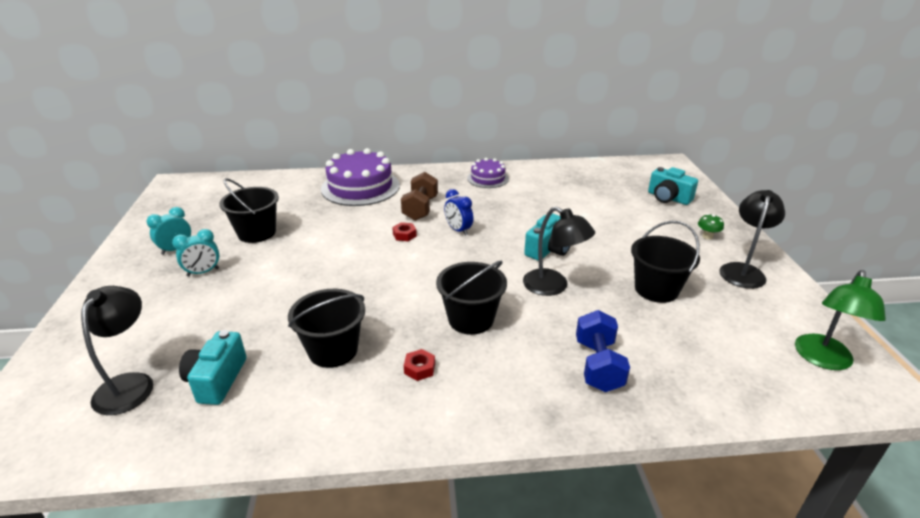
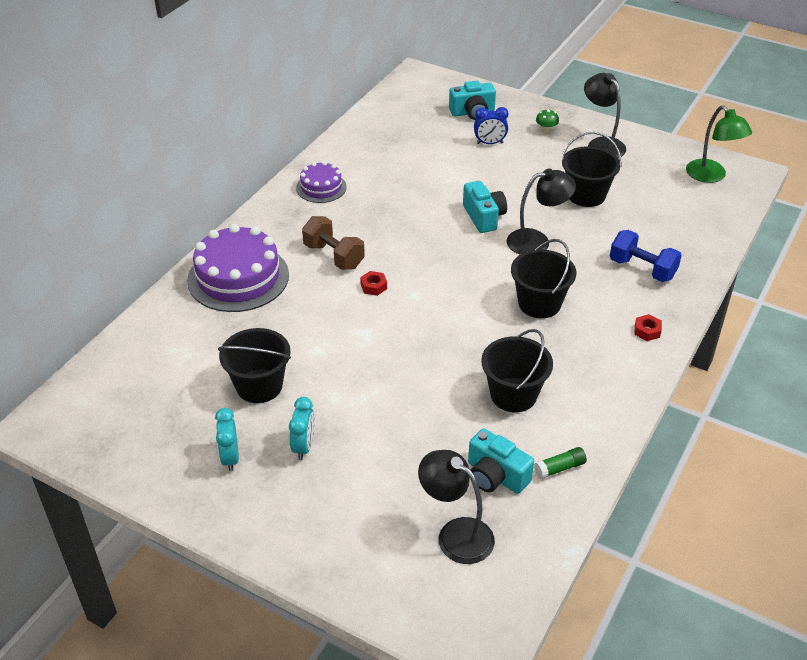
camera: 55 degrees left, 10 degrees up
red nut [404,349,435,381] -> red nut moved to [634,314,662,341]
blue clock [444,189,473,236] -> blue clock moved to [474,107,508,144]
none -> green glue stick [534,447,587,479]

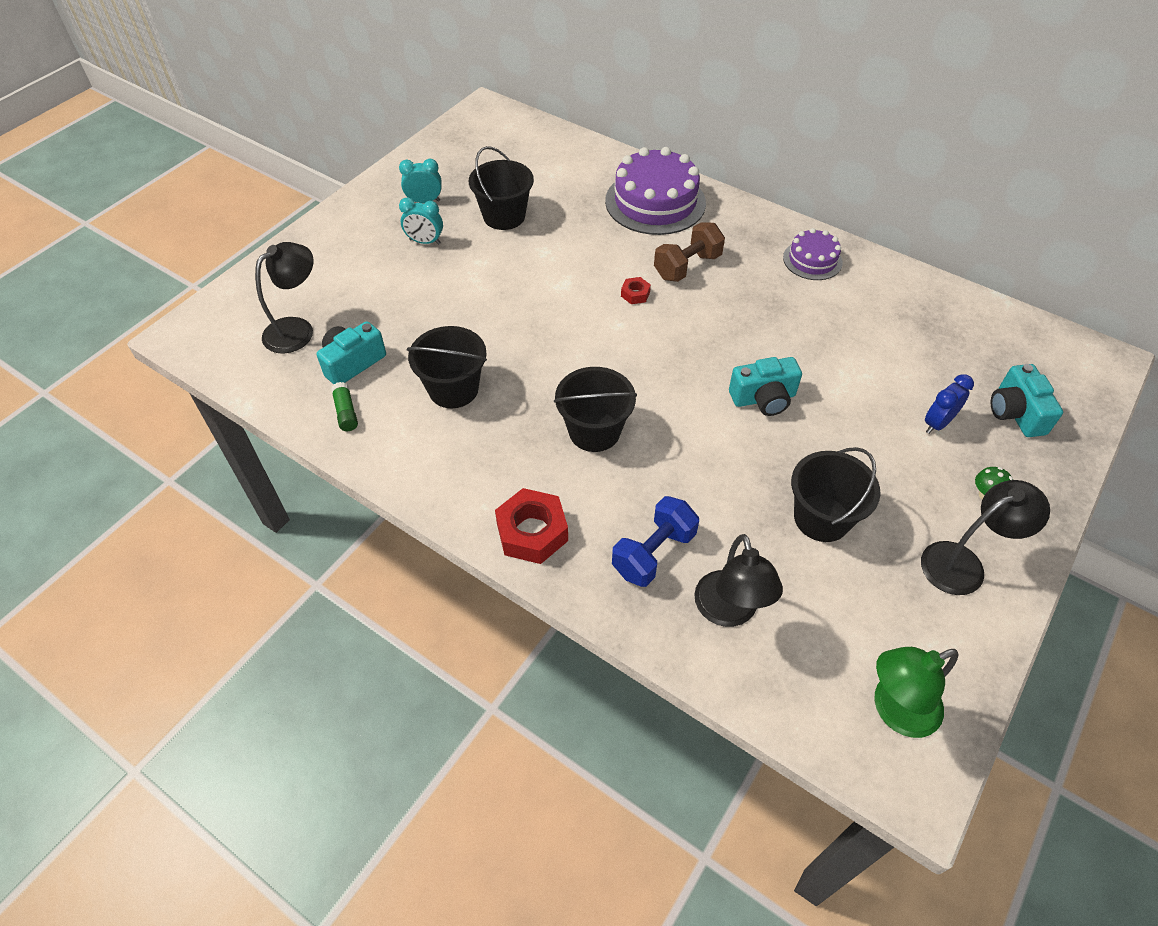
camera: 95 degrees right, 10 degrees up
blue clock [474,107,508,144] -> blue clock turned 45 degrees clockwise [925,374,974,434]
black lamp [507,169,576,254] -> black lamp moved to [694,534,783,627]
red nut [634,314,662,341] -> red nut [495,488,568,564], size x2.01

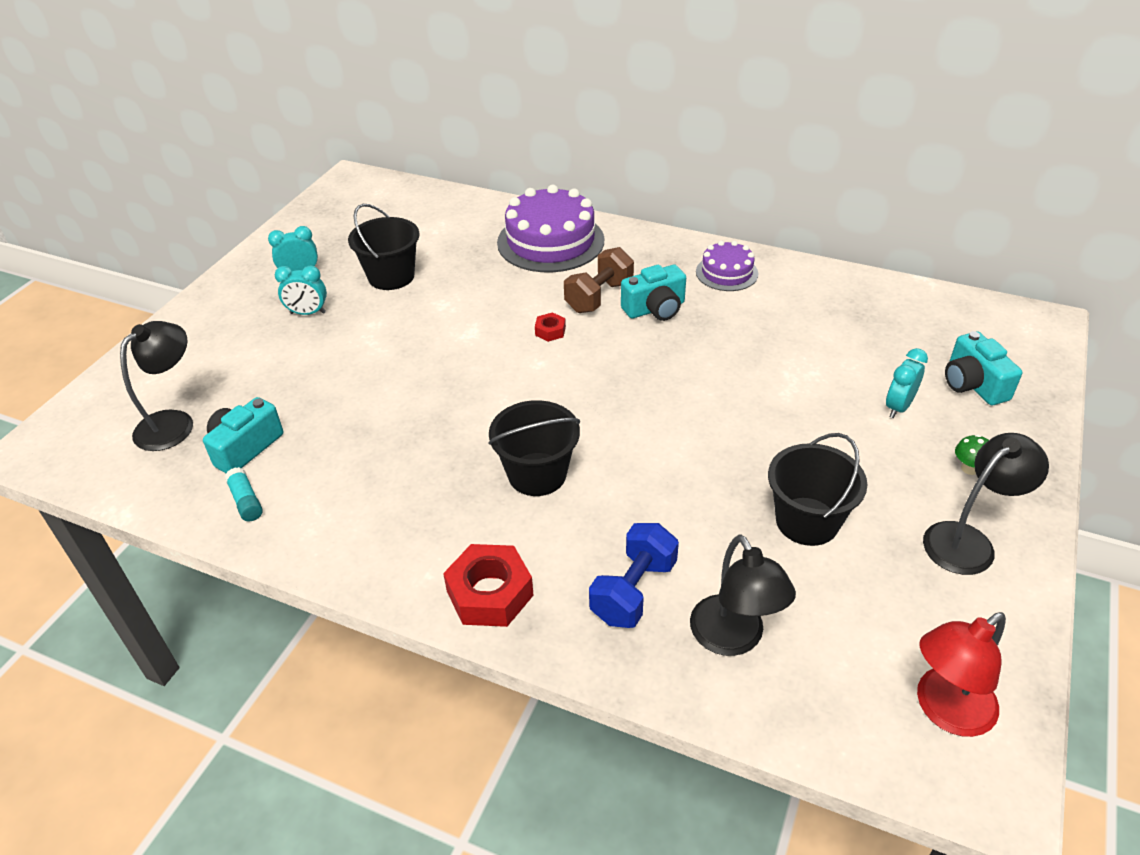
camera: 10 degrees left, 10 degrees down
green glue stick [331,382,358,431] -> turquoise glue stick [225,467,263,521]
black bucket [407,326,487,408] -> none
turquoise camera [729,357,802,416] -> turquoise camera moved to [621,265,686,321]
green lamp [874,647,959,738] -> red lamp [917,612,1006,737]
blue clock [925,374,974,434] -> turquoise clock [886,348,928,418]

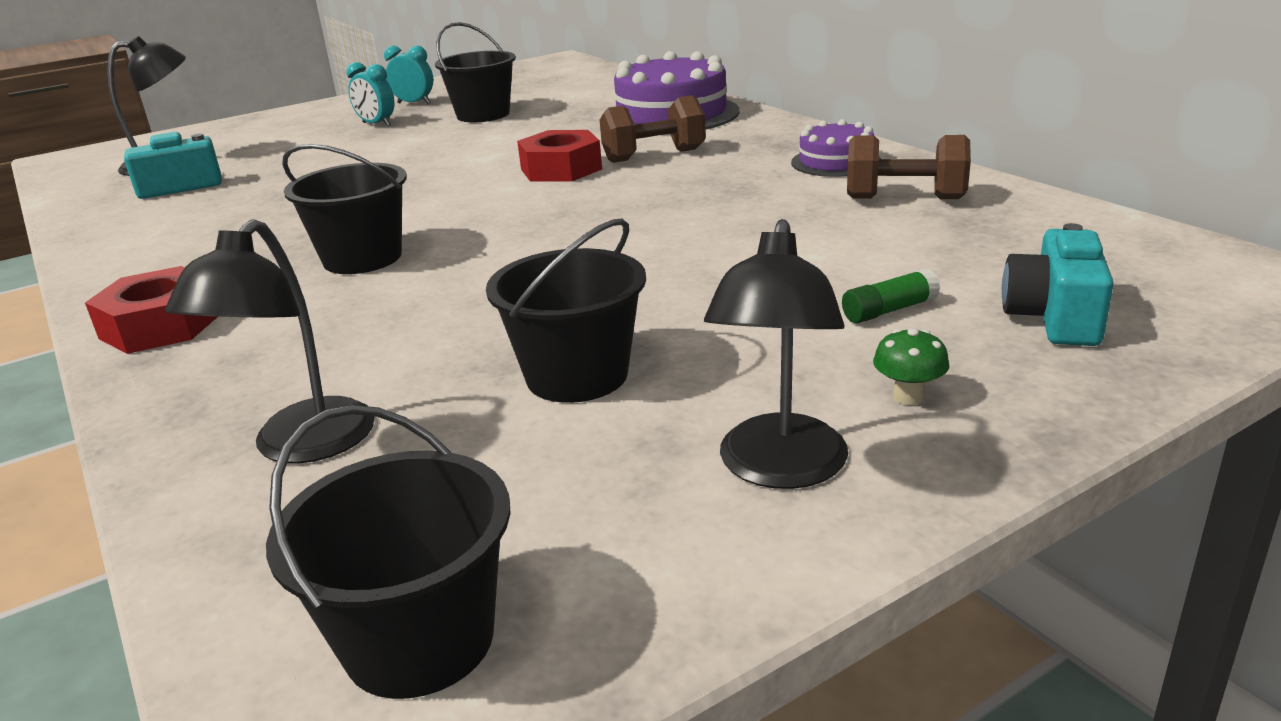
camera: 35 degrees right, 15 degrees down
turquoise glue stick [225,467,263,521] -> none
red nut [535,312,566,342] -> red nut [517,130,602,182], size x2.01
blue dumbbell [589,523,679,628] -> none
turquoise camera [621,265,686,321] -> none
turquoise clock [886,348,928,418] -> green glue stick [842,268,940,323]
red lamp [917,612,1006,737] -> black bucket [266,405,511,699]
black lamp [923,433,1049,575] -> black lamp turned 105 degrees clockwise [704,219,848,489]
none -> brown dumbbell [847,135,971,199]

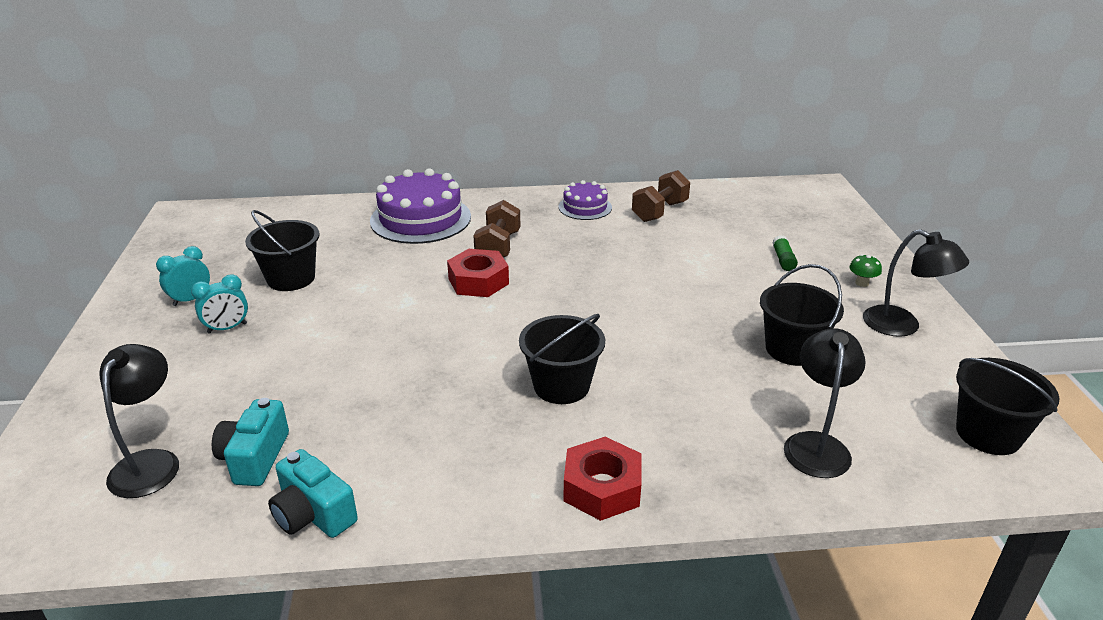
camera: 65 degrees left, 5 degrees up
black lamp [165,219,375,463] -> black lamp turned 120 degrees counterclockwise [784,328,866,478]
turquoise camera [1002,223,1114,346] -> turquoise camera moved to [268,449,358,538]

